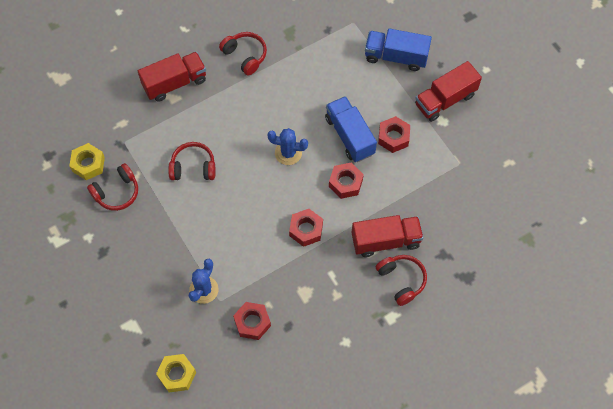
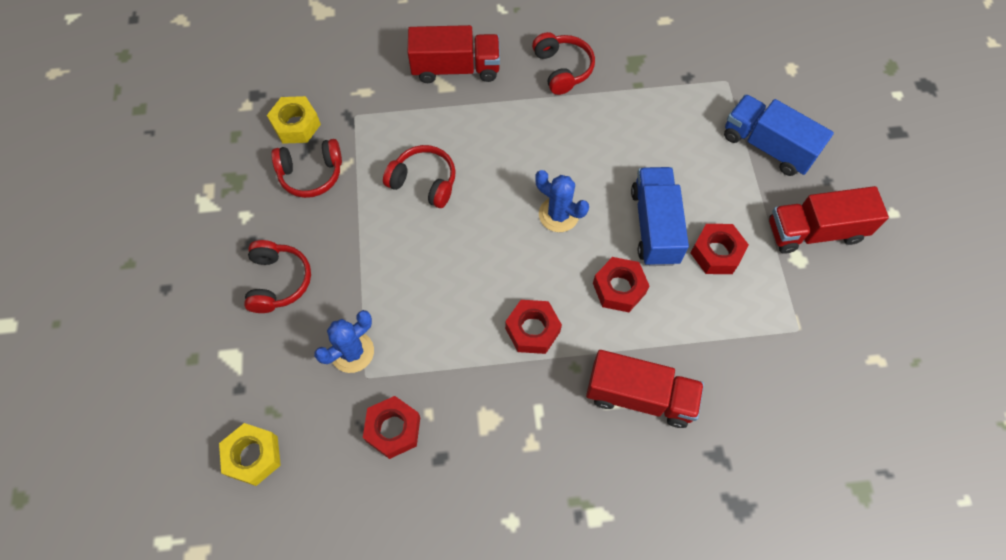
camera: 25 degrees right, 0 degrees up
red headphones [376,255,427,306] -> red headphones moved to [244,240,311,313]

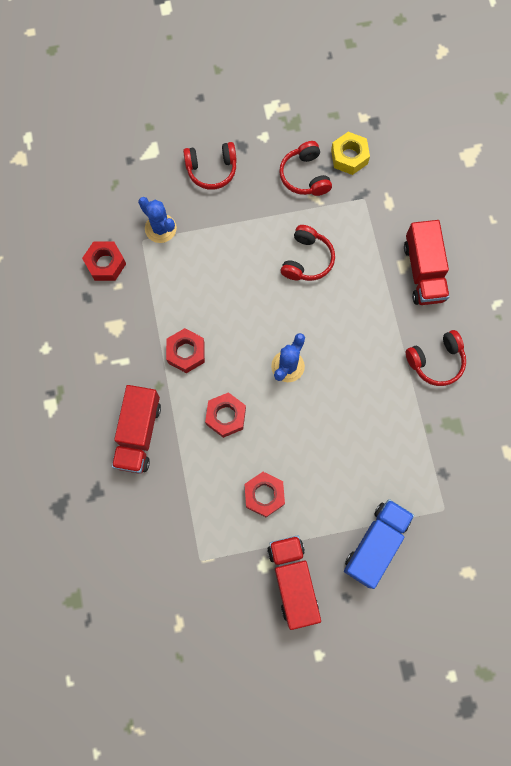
camera: 85 degrees right, 10 degrees up
yellow nut [219,423,281,486] -> none
blue truck [631,167,689,266] -> none

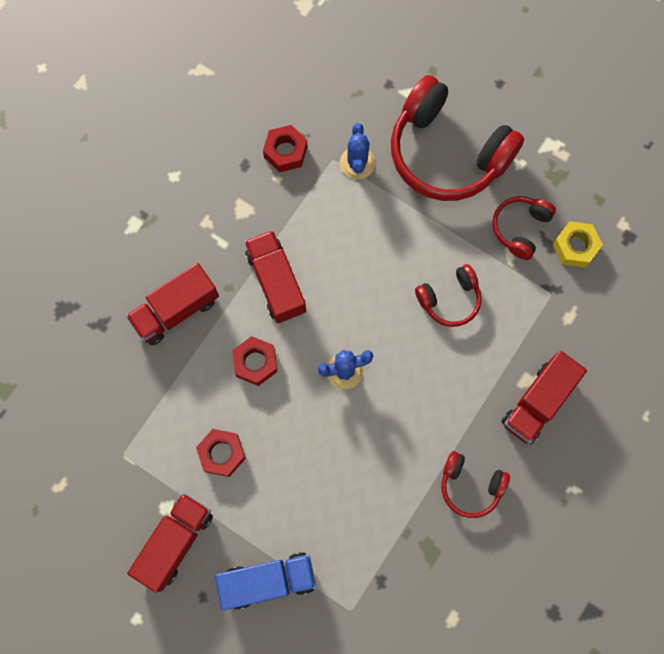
camera: 45 degrees right, 0 degrees up
red nut [166,328,205,373] -> red truck [244,230,306,323]
red headphones [183,142,237,190] -> red headphones [391,75,524,201], size x2.03

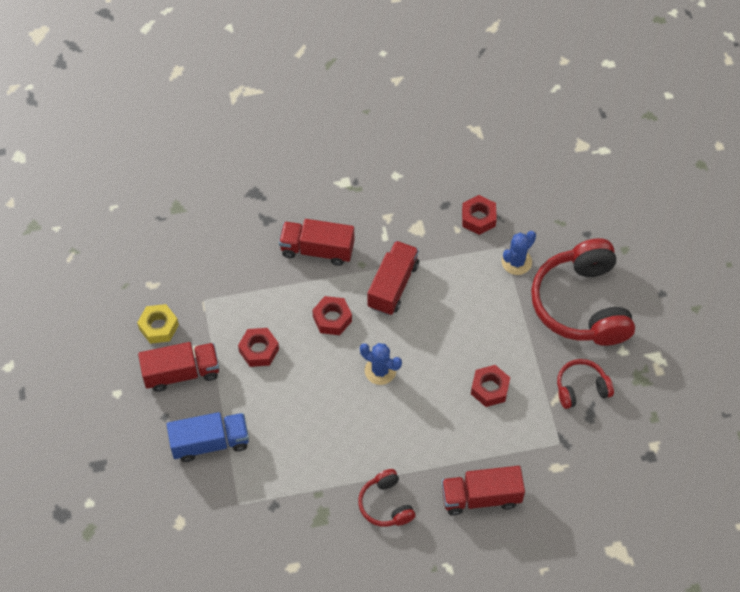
camera: 45 degrees right, 15 degrees down
blue truck [215,552,316,610] -> blue truck turned 45 degrees counterclockwise [166,412,249,462]
red headphones [415,264,482,327] -> red nut [471,365,510,407]
yellow nut [552,221,603,268] -> yellow nut moved to [137,304,179,344]

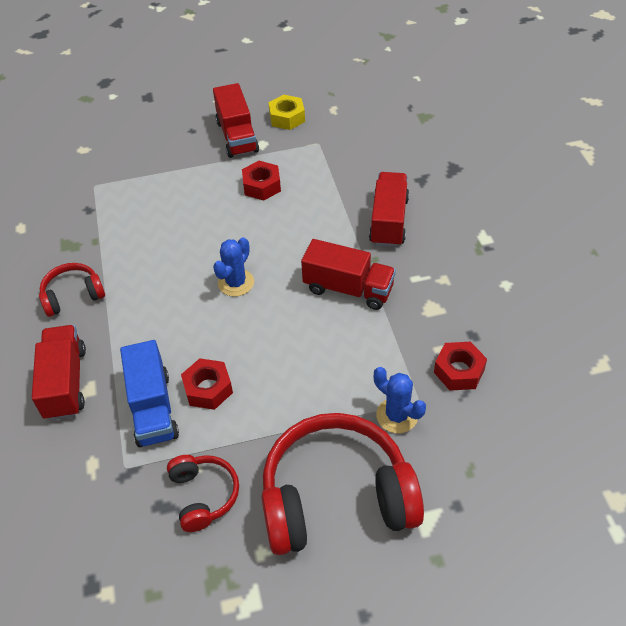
camera: 90 degrees right, 10 degrees down
blue truck [166,412,249,462] -> blue truck moved to [120,340,179,447]
red nut [312,296,352,335] -> none

